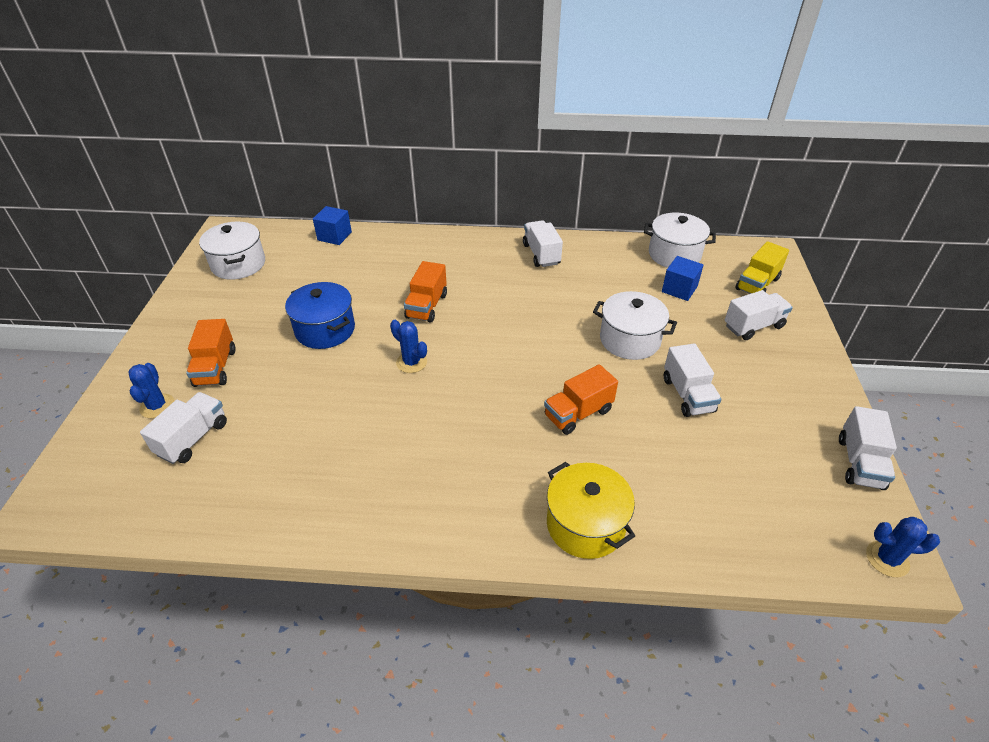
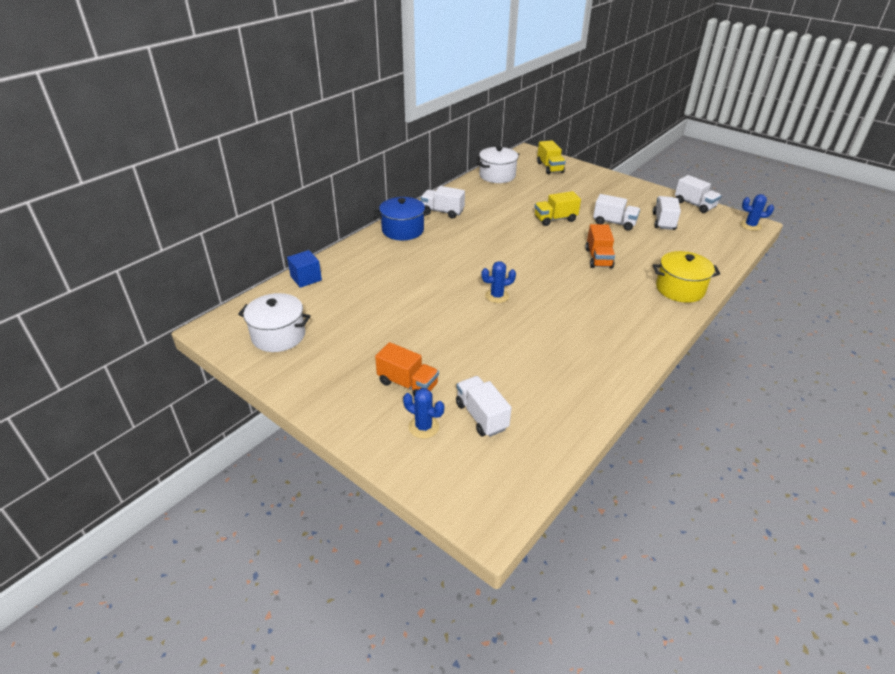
camera: 55 degrees left, 5 degrees down
blue pot [285,282,355,349] -> blue pot moved to [374,197,431,240]
orange truck [404,261,447,323] -> none
white pot [593,291,677,360] -> yellow truck [535,191,581,226]
blue cube [662,256,704,301] -> none
white truck [725,290,793,340] -> white truck moved to [653,196,681,230]
blue cactus [866,517,940,577] -> blue cactus turned 60 degrees clockwise [740,194,774,231]

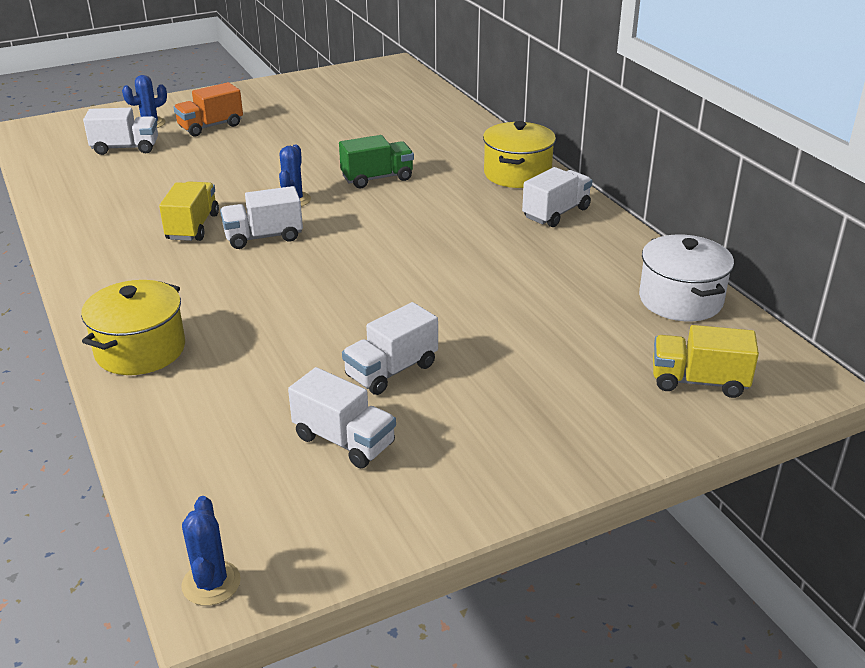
camera: 115 degrees right, 5 degrees down
white pot [238,293,311,352] -> none
blue cube [287,250,322,288] -> none
blue pot [374,197,431,240] -> yellow pot [483,121,556,188]
yellow truck [535,191,581,226] -> yellow truck moved to [159,181,219,241]
orange truck [585,224,615,268] -> none
white truck [675,175,721,213] -> white truck moved to [220,186,303,249]
blue cactus [740,194,774,231] -> blue cactus turned 45 degrees counterclockwise [181,496,241,606]
none -> green truck [339,135,414,188]

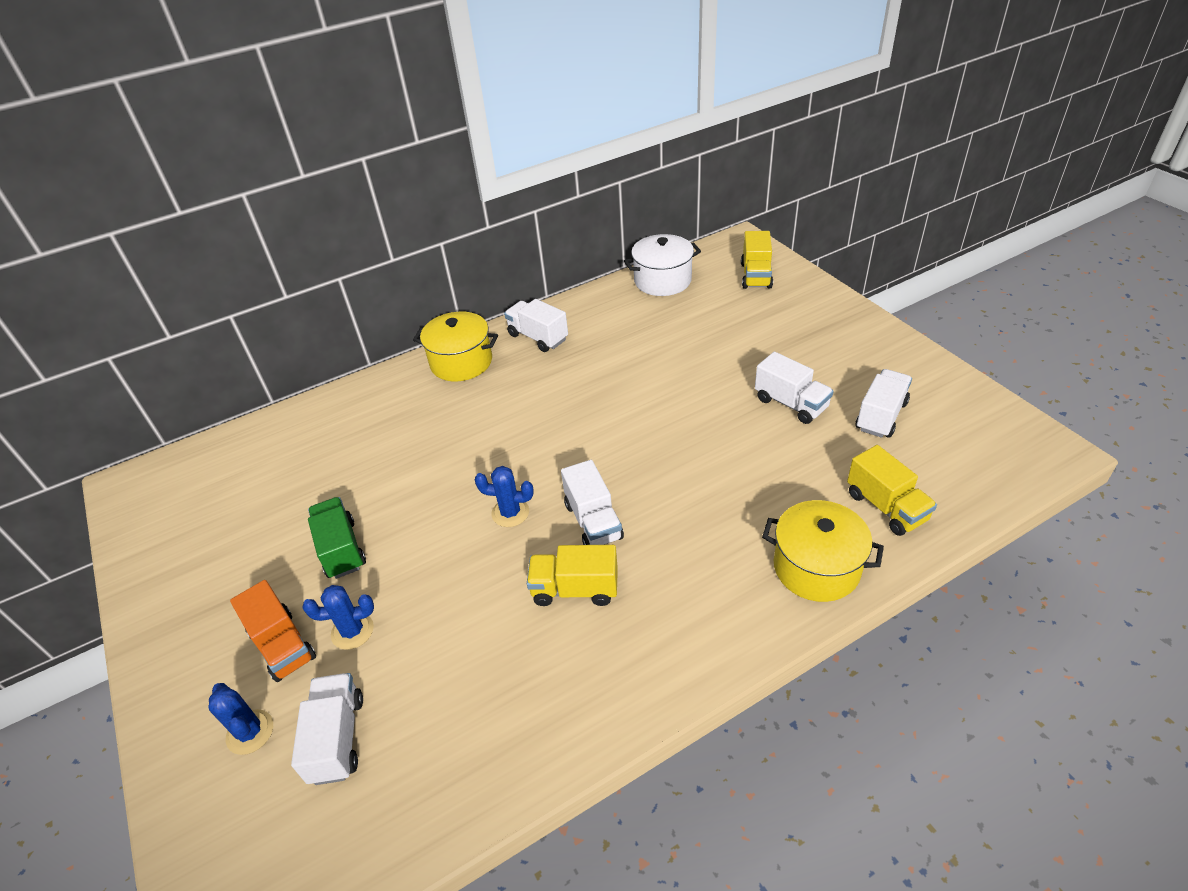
camera: 90 degrees left, 10 degrees up
blue cactus [181,496,241,606] -> blue cactus moved to [303,585,374,650]
green truck [339,135,414,188] -> green truck moved to [308,497,366,579]
none -> yellow truck [847,445,937,536]

